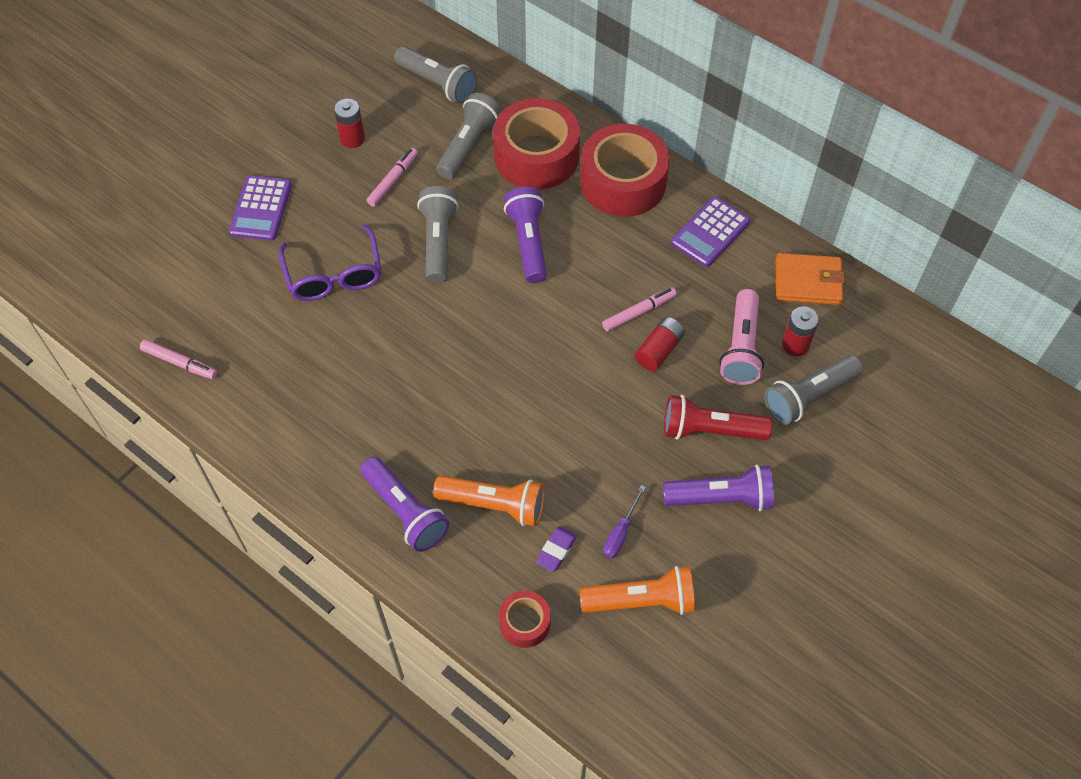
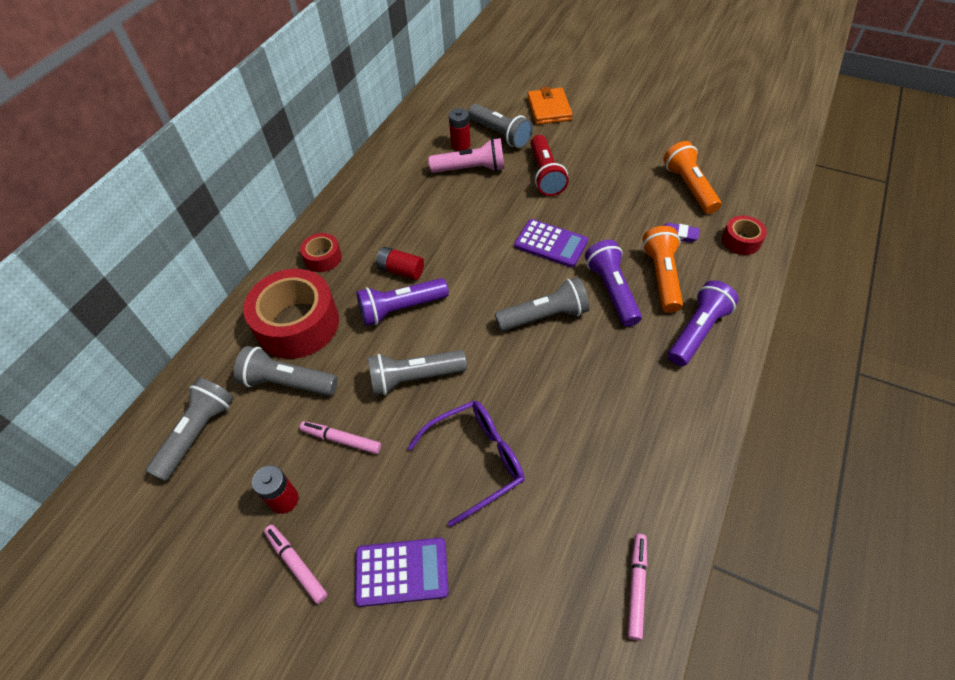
camera: 100 degrees left, 5 degrees down
red tape [580,124,670,217] -> red tape [300,233,342,272], size x0.49
pink marker [602,287,677,331] -> pink marker moved to [264,525,328,604]
purple screwdriver [603,485,646,559] -> none
red battery [635,317,685,371] -> red battery moved to [376,247,424,280]
purple flashlight [663,464,774,511] -> purple flashlight moved to [585,240,642,327]
purple calculator [671,196,750,267] -> purple calculator moved to [514,219,588,267]
orange wallet [776,253,845,305] -> orange wallet moved to [527,87,573,125]
none -> grey flashlight [495,277,589,331]

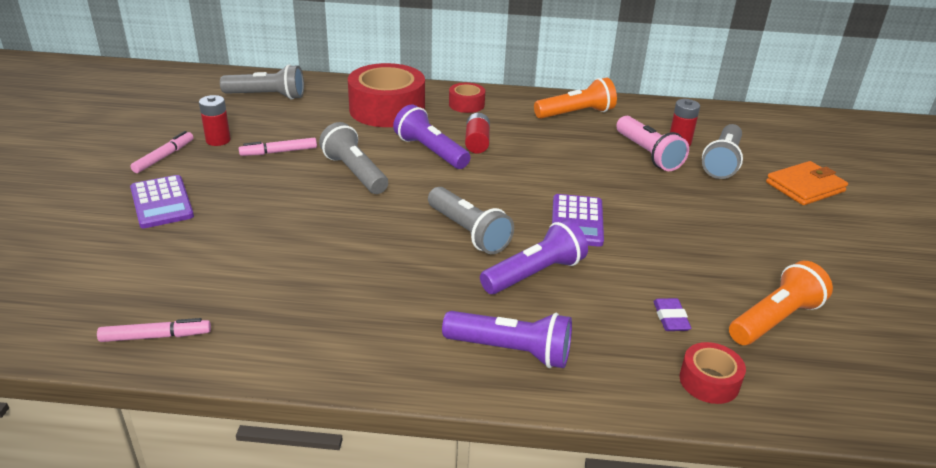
camera: 65 degrees right, 20 degrees down
grey flashlight [234,346,338,396] -> none
pink marker [300,421,381,454] -> pink marker turned 105 degrees counterclockwise [239,138,317,156]
purple glasses [408,400,525,527] -> none
red flashlight [530,135,569,196] -> none
orange flashlight [642,226,683,313] -> orange flashlight moved to [534,77,617,119]

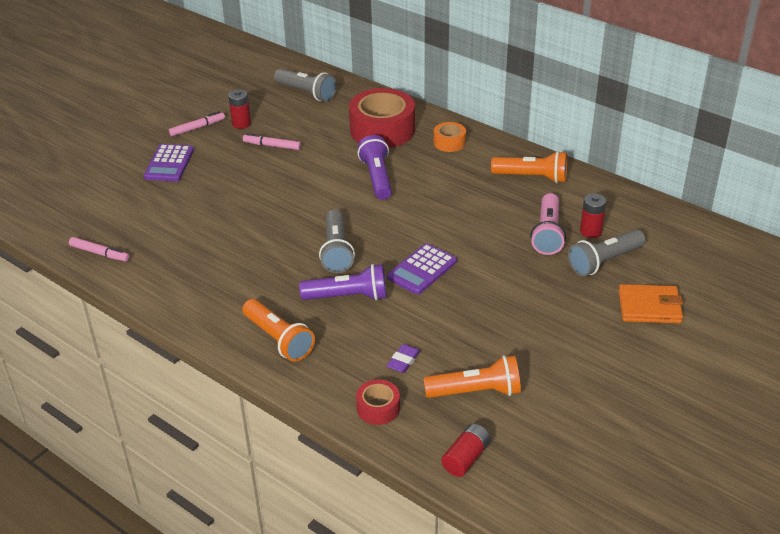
camera: 35 degrees right, 5 degrees up
grey flashlight [319,122,388,194] -> none
purple flashlight [442,311,572,368] -> orange flashlight [242,299,315,362]
red tape [449,83,485,113] -> orange tape [434,122,466,152]
red battery [465,113,490,153] -> red battery moved to [441,424,491,477]

